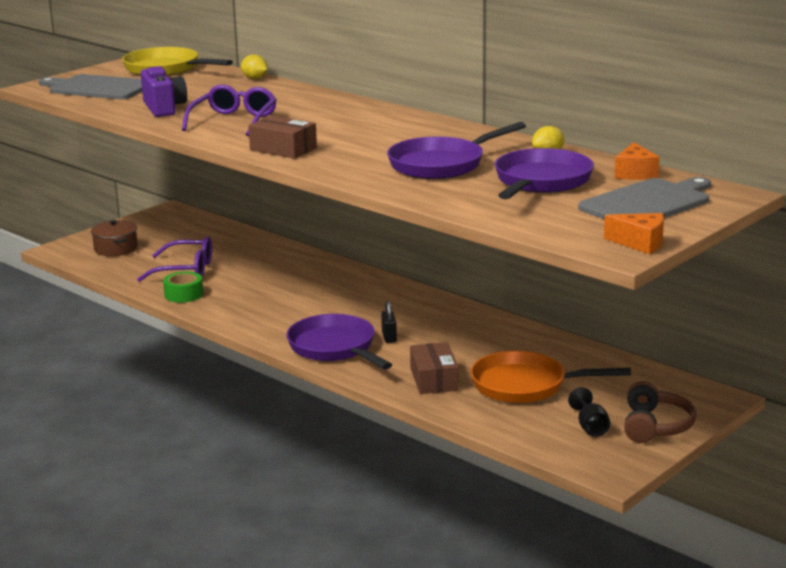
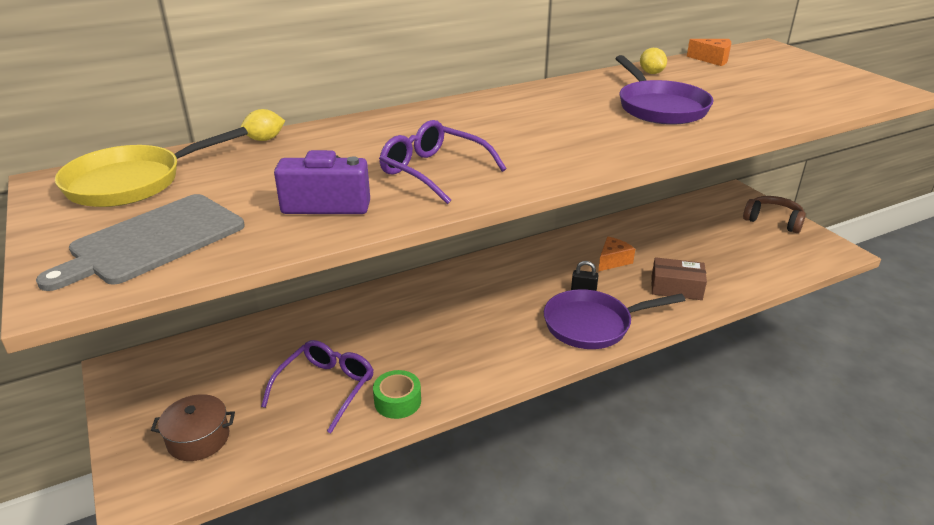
camera: 70 degrees left, 10 degrees up
brown box [248,116,317,158] -> none
orange pan [471,351,631,403] -> none
purple pan [495,148,594,199] -> none
black goblet [568,387,610,437] -> none
grey cutting board [578,177,711,219] -> none
orange cheese [604,213,664,254] -> orange cheese moved to [598,237,635,271]

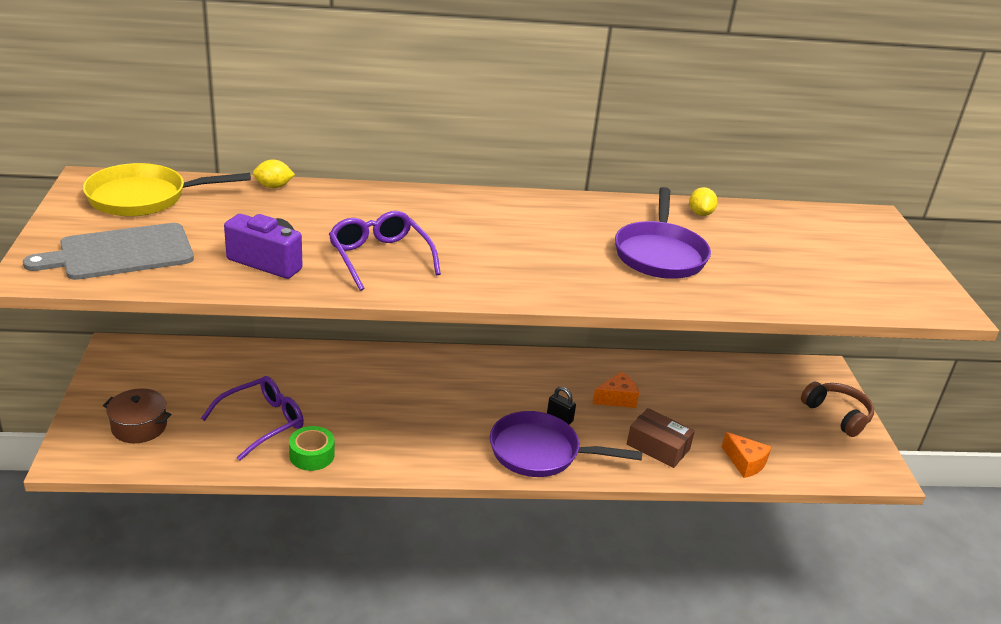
camera: 20 degrees right, 0 degrees up
orange cheese [687,39,731,66] -> orange cheese moved to [722,432,771,478]

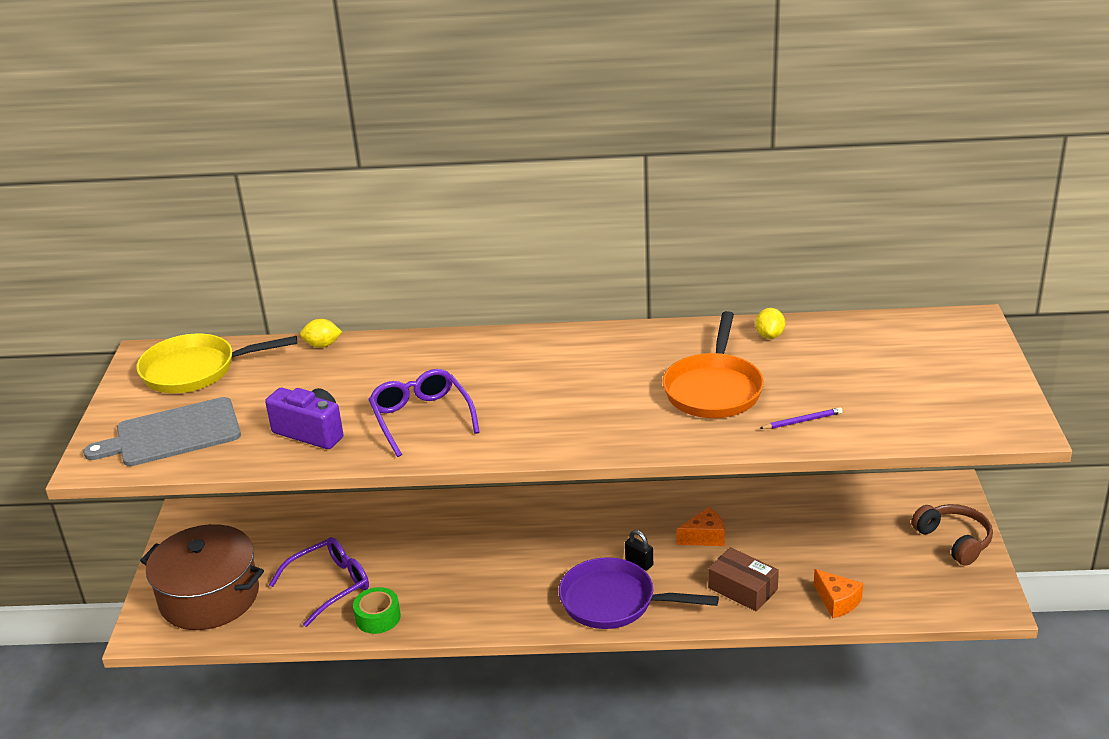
camera: 10 degrees right, 0 degrees up
brown pot [103,388,171,443] -> brown pot [140,524,264,630], size x1.87
purple pan [615,187,711,279] -> orange pan [663,311,764,418]
none -> purple pencil [759,408,842,429]

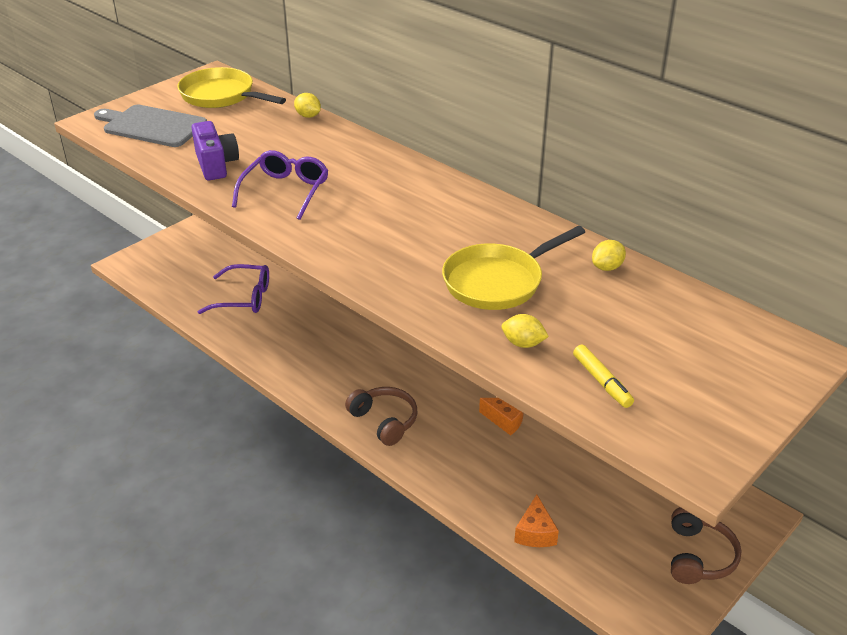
camera: 40 degrees right, 5 degrees up
brown pot [140,524,264,630] -> none
green tape [353,587,401,634] -> none
purple pan [559,557,719,629] -> brown headphones [345,387,417,446]
black padlock [625,530,653,571] -> none
orange pan [663,311,764,418] -> yellow pan [442,226,585,310]
brown box [708,547,779,611] -> none
purple pencil [759,408,842,429] -> yellow lemon [502,314,549,348]
none -> yellow marker [573,345,634,408]

